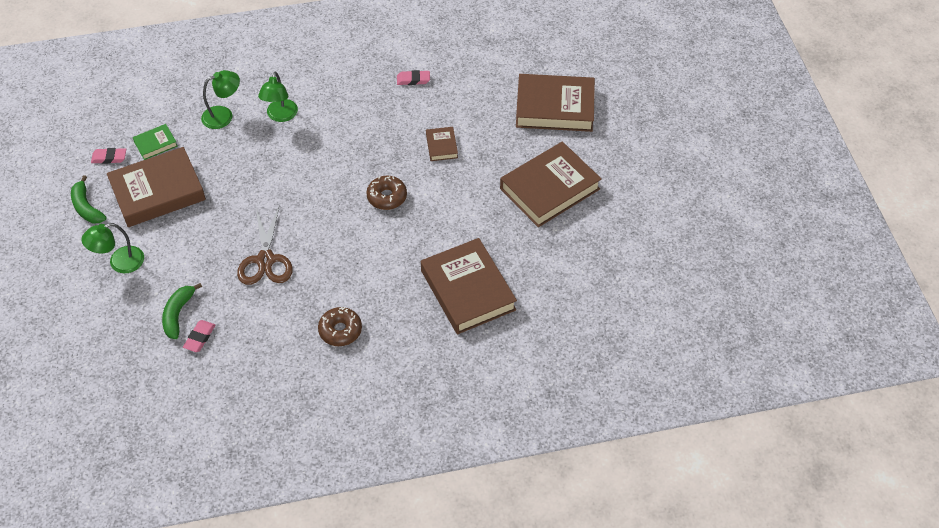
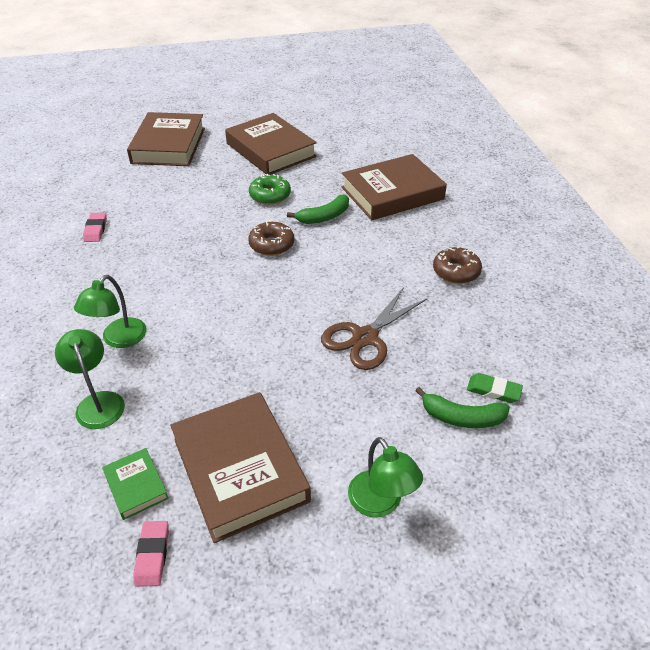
camera: 90 degrees left, 10 degrees down
green banana [71,175,107,223] -> green banana moved to [287,194,349,224]
pink eraser [183,320,216,352] -> green eraser [467,373,523,403]
brown scissors [237,207,293,285] -> brown scissors turned 135 degrees clockwise [321,287,427,370]
green lamp [258,72,298,122] -> green lamp turned 105 degrees clockwise [74,275,147,348]
brown book [426,127,458,161] -> none
none -> green donut [249,174,291,205]

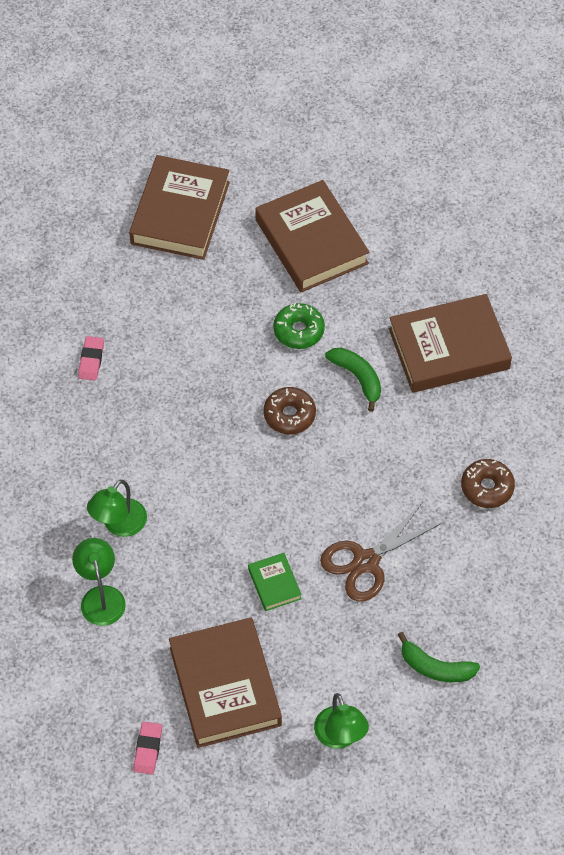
camera: 10 degrees right, 15 degrees up
green book [102,448,169,520] -> green book moved to [248,553,302,611]
green banana [287,194,349,224] -> green banana turned 105 degrees counterclockwise [325,348,381,412]
green eraser [467,373,523,403] -> none

